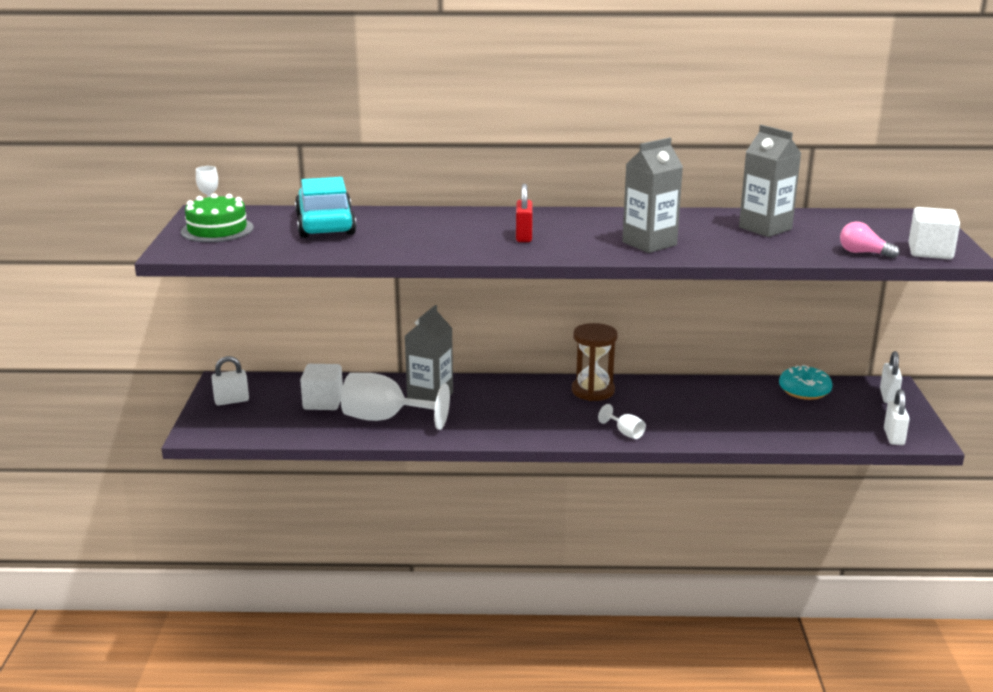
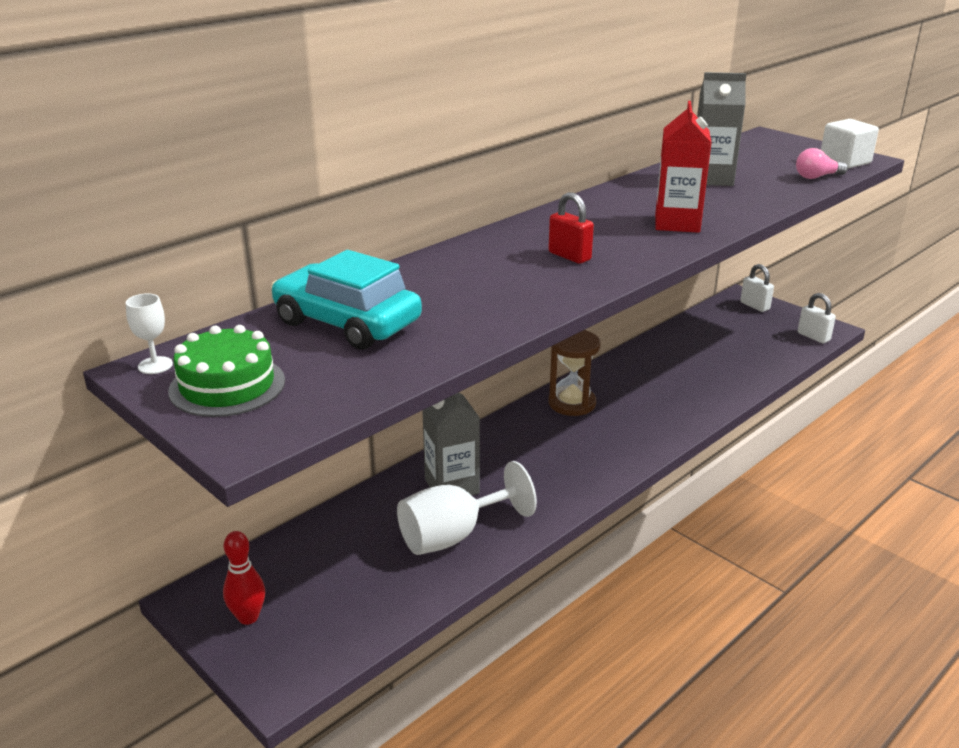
camera: 45 degrees left, 5 degrees up
white padlock [211,356,249,405] -> red bowling pin [223,531,265,625]
white cube [300,364,343,410] -> none
white goblet [598,404,646,439] -> none
grey carton [622,138,683,253] -> red carton [655,101,711,233]
turquoise donut [779,365,833,400] -> none

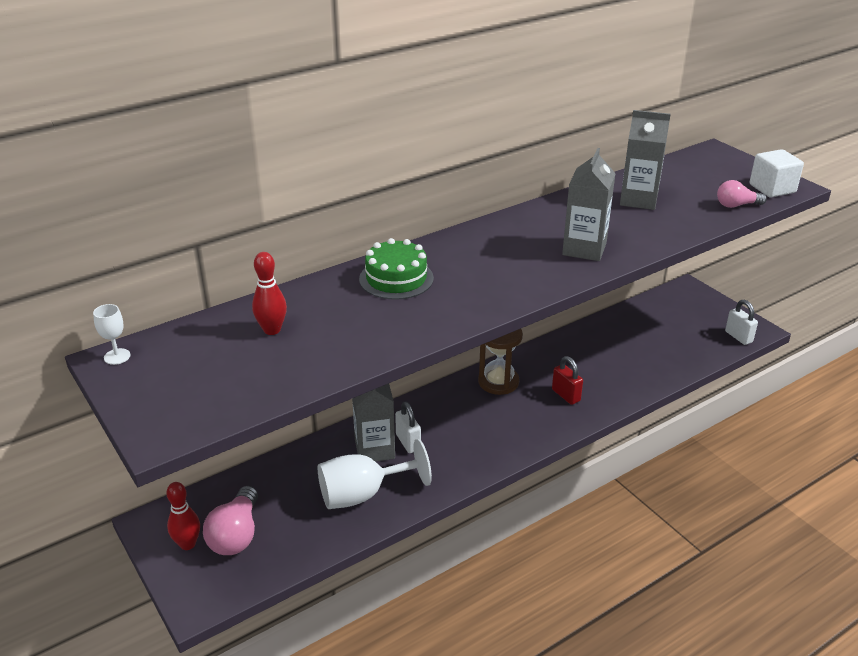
camera: 10 degrees right, 5 degrees up
green cake [168,325,285,417] -> green cake moved to [359,238,434,300]
turquoise car [271,250,422,350] -> red bowling pin [252,252,287,335]
red padlock [548,192,594,264] -> red padlock moved to [552,356,583,405]
red carton [655,101,711,233] -> grey carton [562,148,616,261]
white padlock [740,264,774,312] -> white padlock moved to [395,402,421,453]
none -> pink light bulb [203,486,258,555]

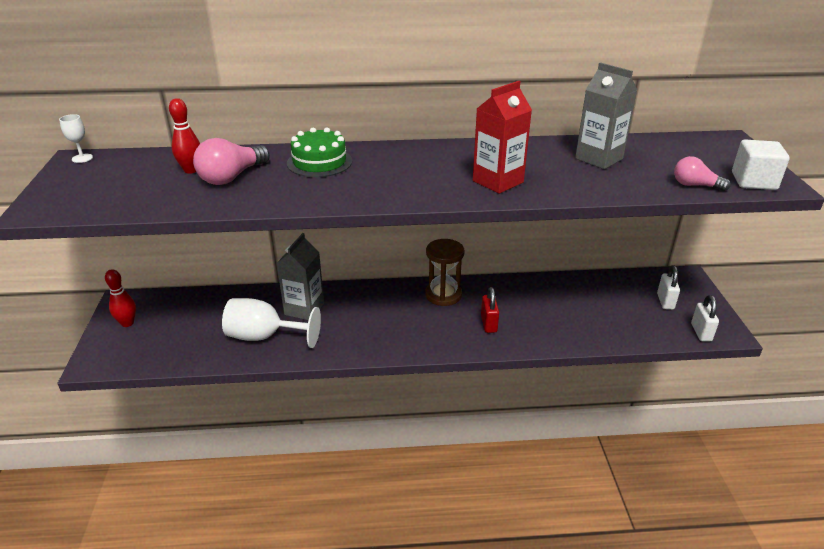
camera: 30 degrees right, 0 degrees up
pink light bulb [203,486,258,555] -> pink light bulb moved to [193,138,270,185]
white padlock [395,402,421,453] -> white padlock moved to [657,266,680,310]
grey carton [562,148,616,261] -> red carton [473,81,532,194]

